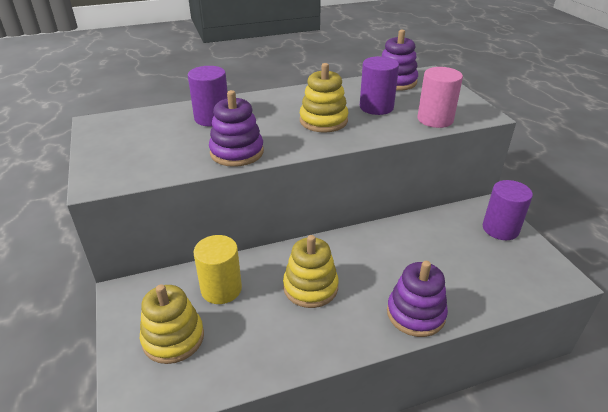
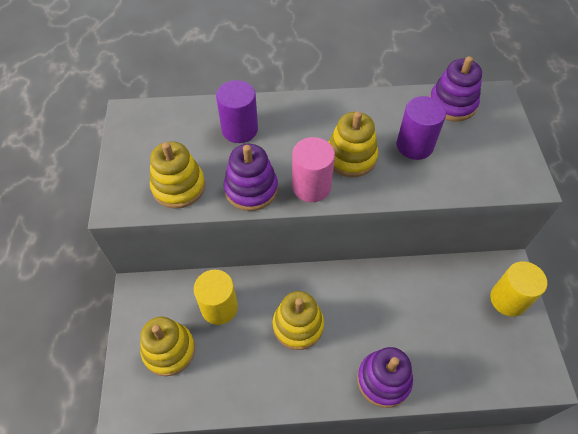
camera: 15 degrees right, 20 degrees up
pink cylinder [417,67,463,128] -> pink cylinder moved to [292,137,335,202]
purple cylinder [483,180,533,240] -> yellow cylinder [490,261,547,317]
none -> yellow stacking toy [150,141,205,209]

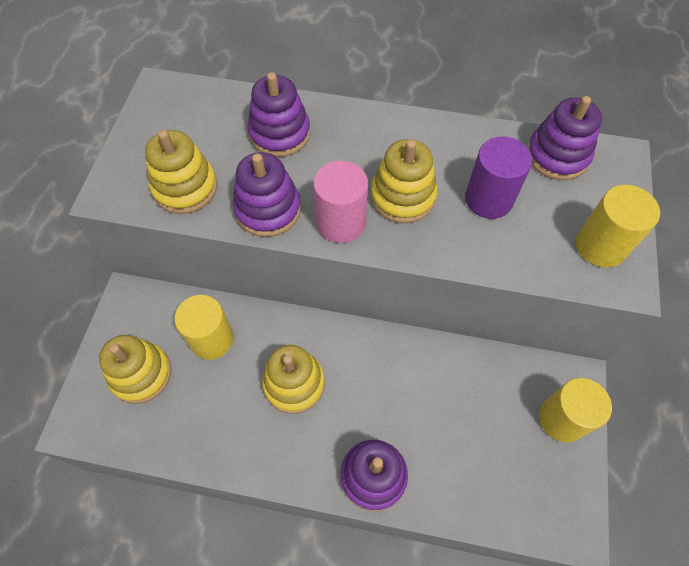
camera: 15 degrees right, 5 degrees up
purple cylinder [216,80,258,143] -> purple stacking toy [248,72,310,157]
none -> yellow cylinder [576,185,660,268]

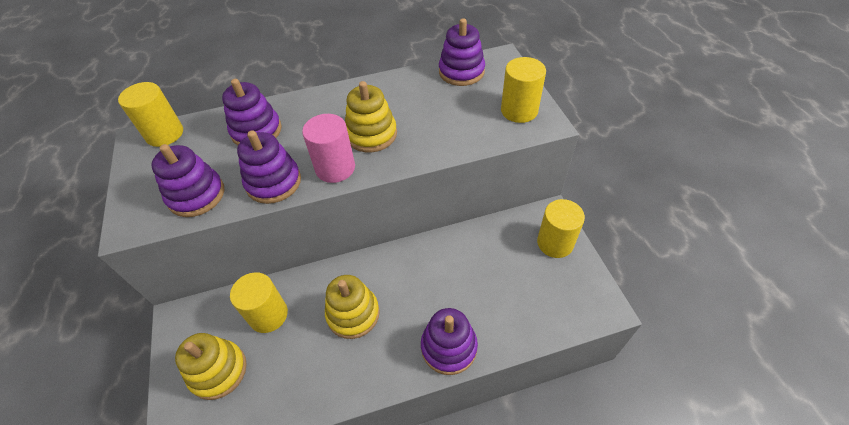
camera: 25 degrees left, 10 degrees down
yellow stacking toy [145,130,217,214] -> purple stacking toy [151,144,224,217]
purple cylinder [465,136,532,219] -> none
none -> yellow cylinder [118,82,183,147]

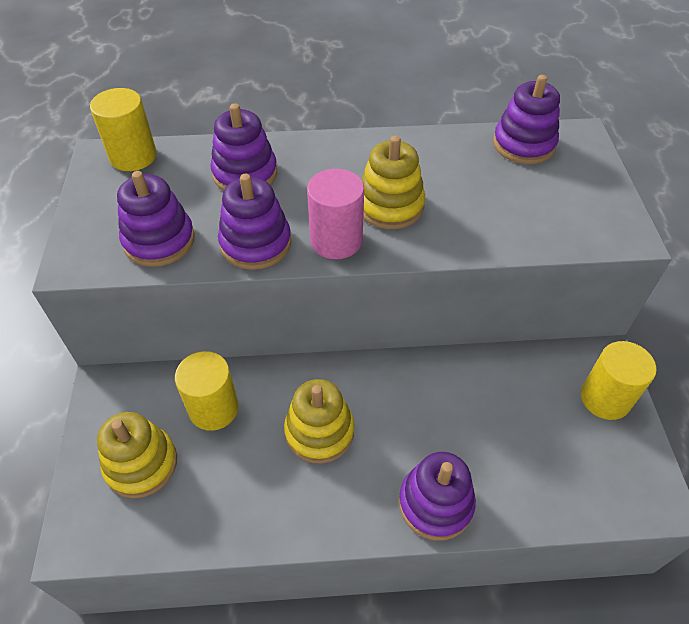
camera: 10 degrees right, 0 degrees up
yellow cylinder [501,57,546,123] -> none

